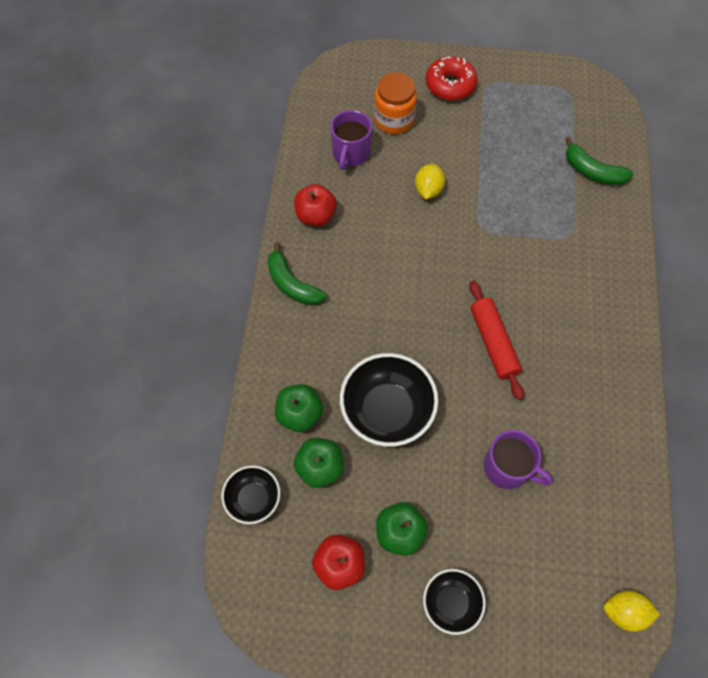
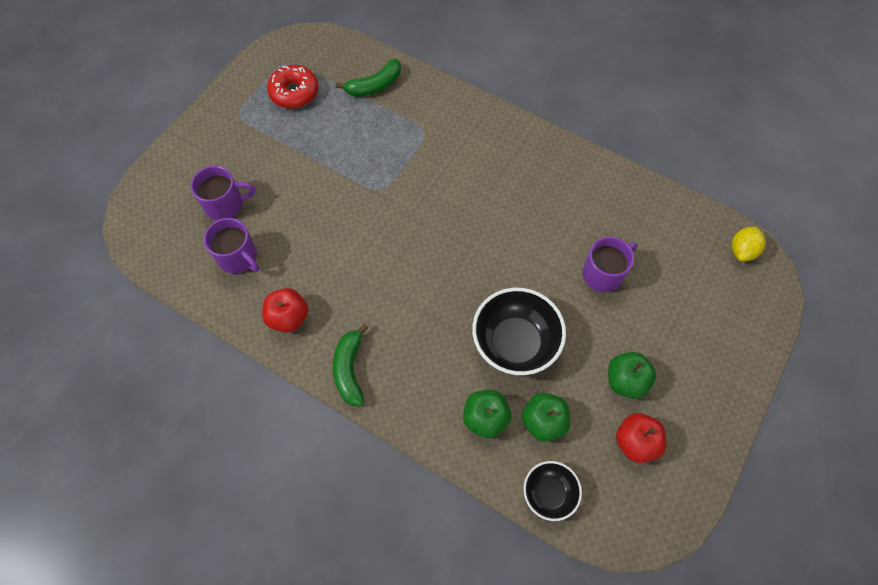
camera: 65 degrees left, 0 degrees up
green banana [267,242,326,306] -> green banana turned 105 degrees clockwise [333,324,369,406]
orange jar [374,72,417,134] -> purple mug [191,166,255,220]
yellow lemon [415,164,445,199] -> none
black bowl [423,569,486,635] -> none
red donut [426,56,477,100] -> red donut moved to [267,65,319,109]
red rolling pin [469,281,524,400] -> none

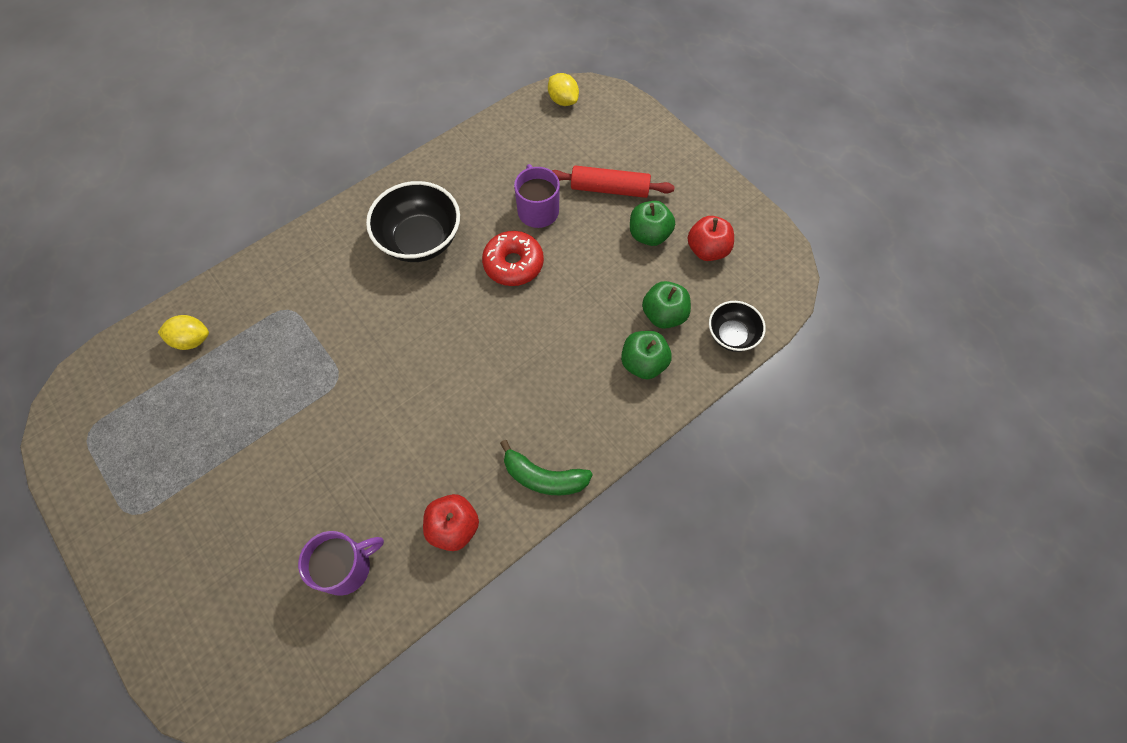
camera: 70 degrees left, 0 degrees up
purple mug [191,166,255,220] -> none
red donut [267,65,319,109] -> red donut moved to [482,231,544,286]
green banana [335,59,401,97] -> yellow lemon [158,315,209,350]
black bowl [472,288,566,375] -> black bowl moved to [366,181,460,262]
none -> red rolling pin [552,165,675,198]

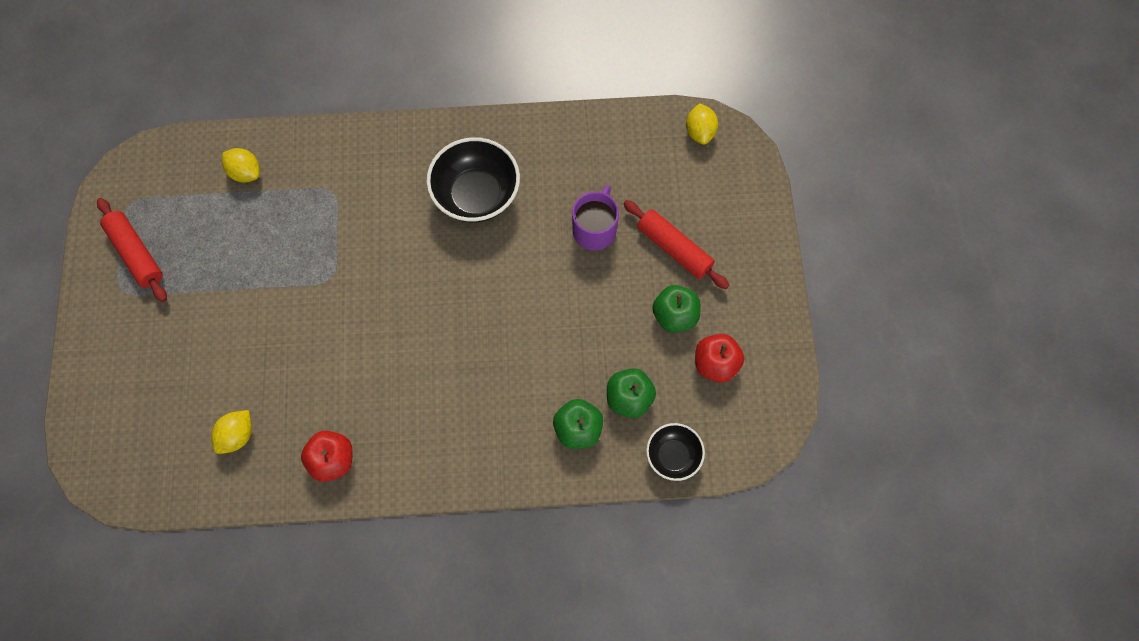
camera: 35 degrees right, 5 degrees up
purple mug [298,531,384,596] -> yellow lemon [211,410,252,454]
red donut [482,231,544,286] -> none
green banana [500,440,593,495] -> none
none -> red rolling pin [97,198,167,302]

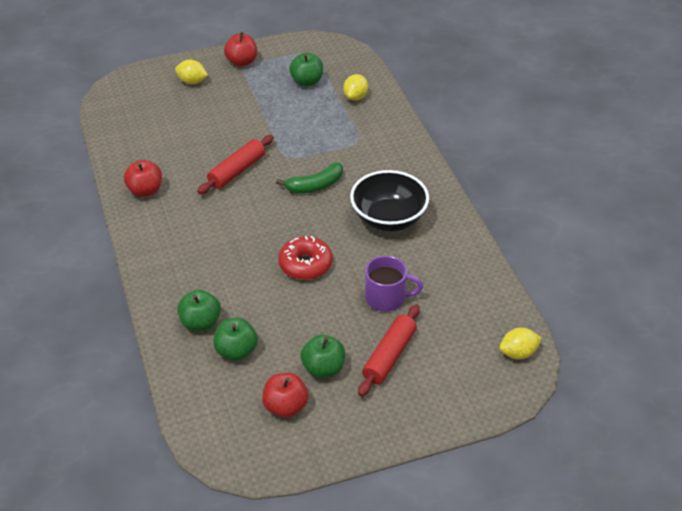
camera: 75 degrees right, 25 degrees down
red rolling pin [97,198,167,302] -> red rolling pin moved to [197,135,274,194]
yellow lemon [211,410,252,454] -> yellow lemon moved to [175,60,208,84]
black bowl [646,423,705,481] -> none
none -> red apple [224,32,257,67]
none -> green banana [276,162,343,193]
none -> red donut [278,236,333,280]
none -> green apple [289,53,323,86]

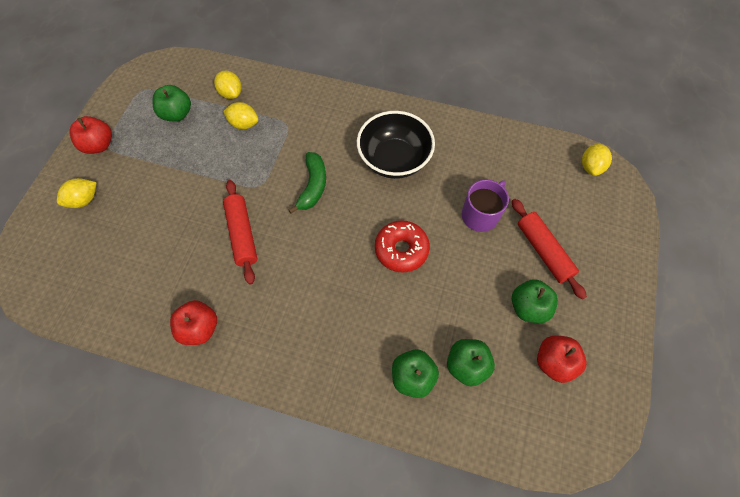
camera: 55 degrees left, 20 degrees up
none -> yellow lemon [223,102,258,129]

